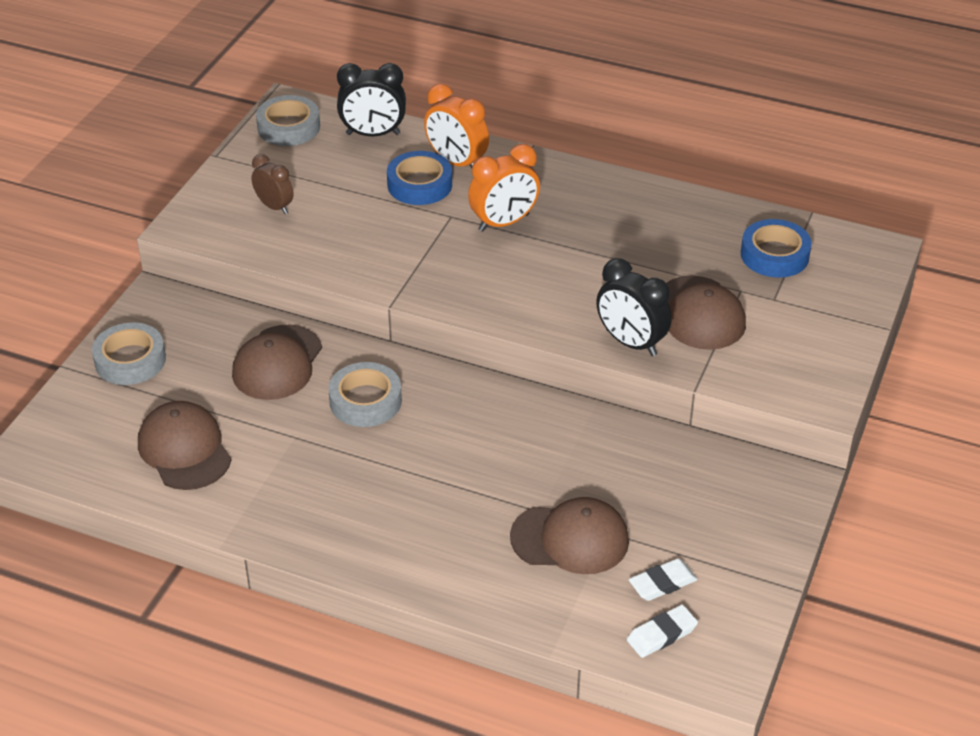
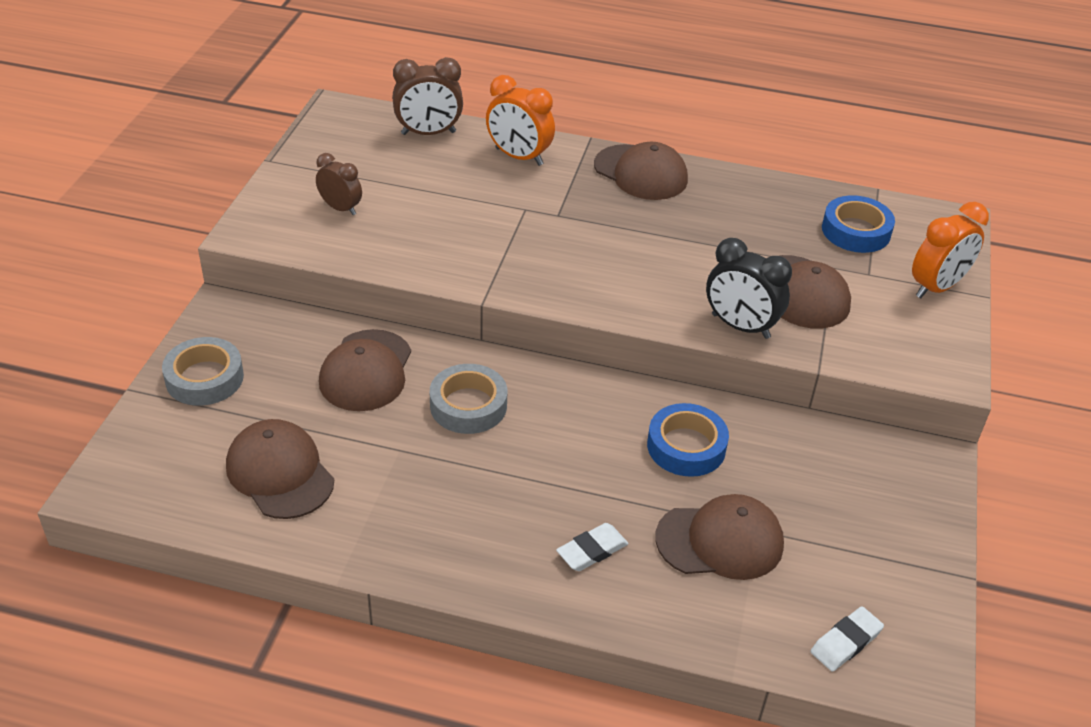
camera: 10 degrees left, 0 degrees up
grey tape [256,95,320,146] -> none
black clock [337,63,406,136] -> brown clock [392,57,463,135]
blue tape [387,151,452,205] -> blue tape moved to [647,403,729,477]
orange clock [468,144,540,232] -> orange clock moved to [912,202,989,298]
white eraser [629,559,698,601] -> white eraser moved to [556,523,628,571]
none -> brown cap [594,142,688,200]

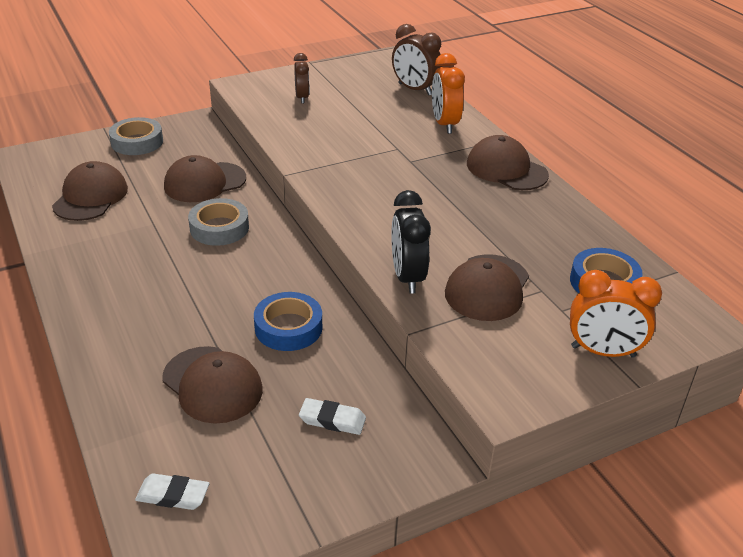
camera: 50 degrees right, 5 degrees down
white eraser [556,523,628,571] -> white eraser moved to [299,398,366,435]
brown cap [594,142,688,200] -> brown cap turned 135 degrees clockwise [467,135,549,190]

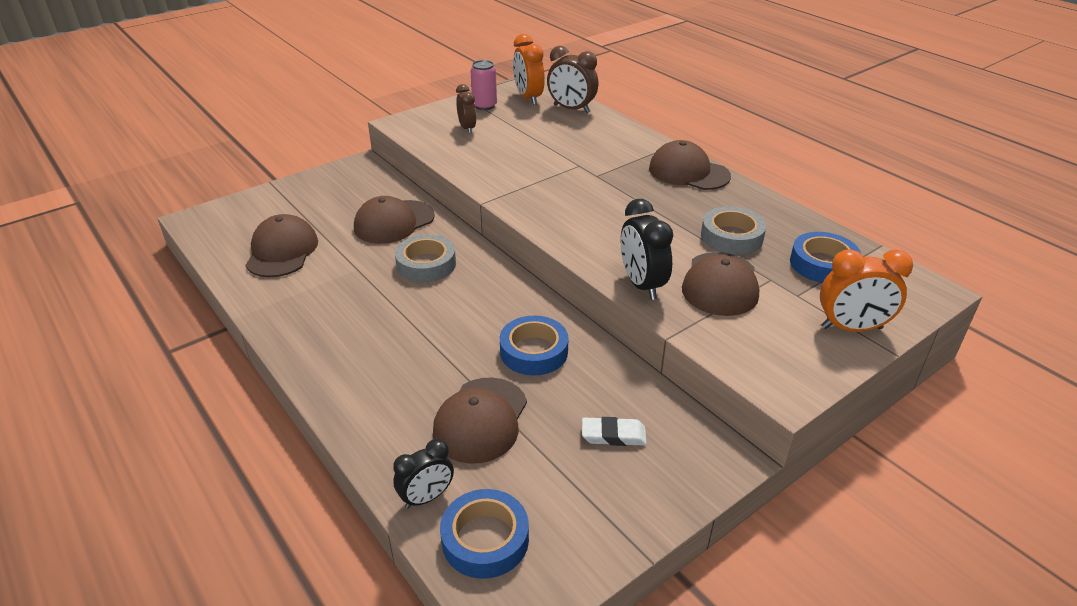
camera: 10 degrees left, 0 degrees up
grey tape [109,117,163,155] -> grey tape moved to [701,206,766,255]
white eraser [135,473,209,510] -> blue tape [440,489,529,579]
brown cap [162,346,263,424] -> brown cap turned 75 degrees clockwise [433,377,527,464]
orange clock [432,53,465,134] -> orange clock moved to [513,34,545,105]
none -> black clock [393,439,454,509]
none -> pink can [470,60,497,110]

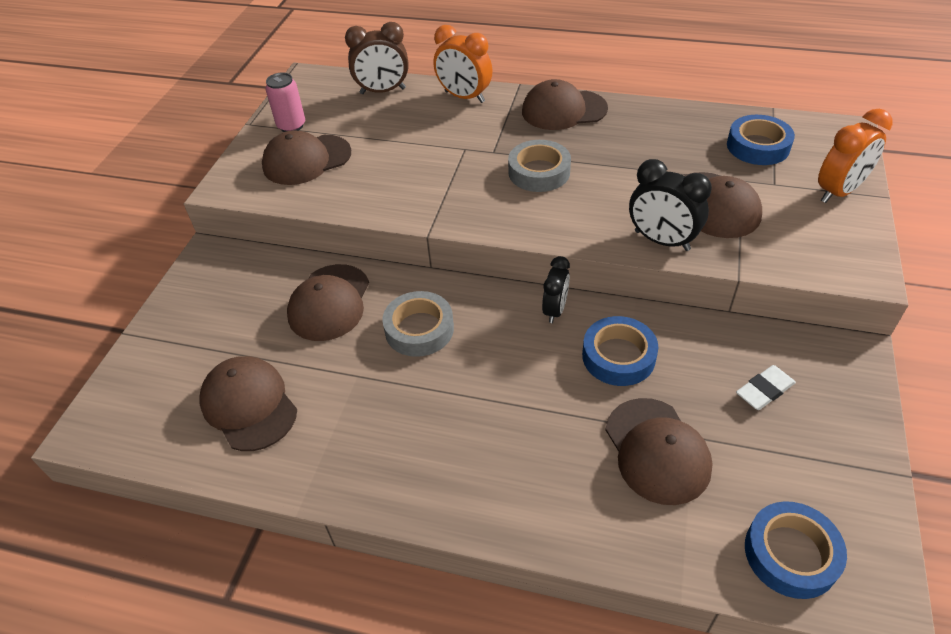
camera: 35 degrees left, 10 degrees up
black clock [393,439,454,509] -> black clock moved to [542,256,570,323]
brown clock [456,84,476,134] -> brown cap [262,130,351,185]
orange clock [513,34,545,105] -> orange clock moved to [433,25,493,103]
grey tape [701,206,766,255] -> grey tape moved to [508,140,571,192]

